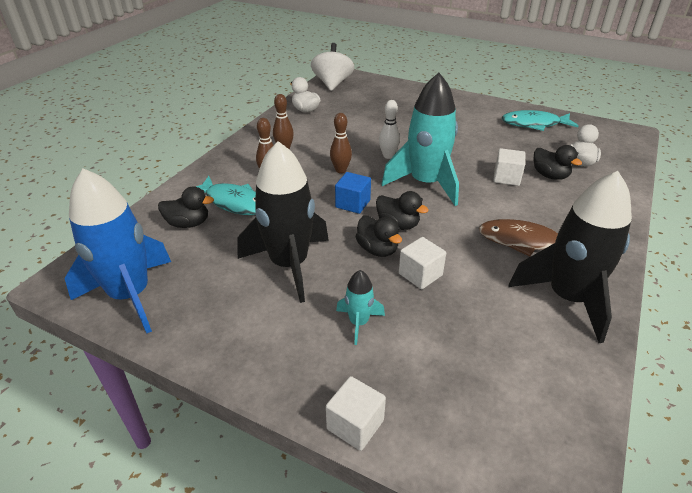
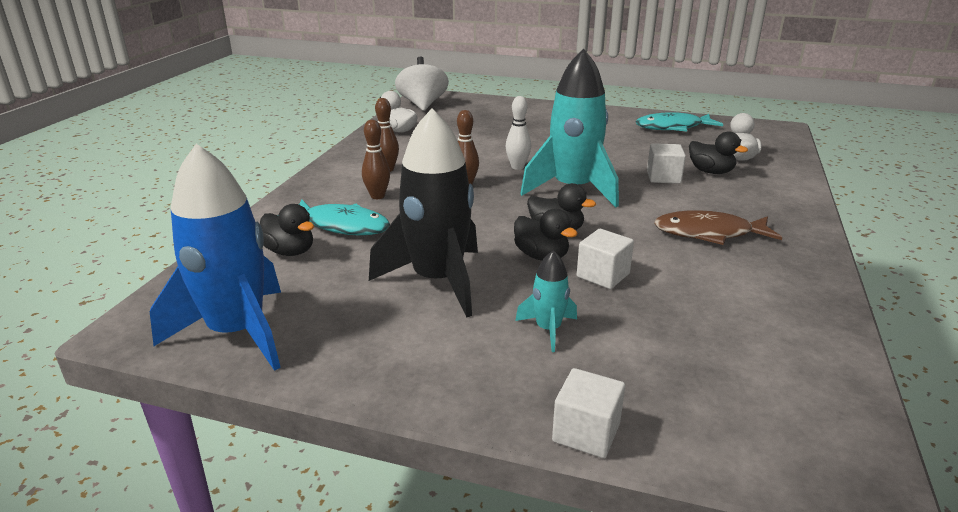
camera: 10 degrees left, 10 degrees down
black duck [158,186,214,228] -> black duck turned 45 degrees clockwise [260,204,314,256]
blue cube [335,172,371,214] -> none
black rocket [508,171,632,343] -> none

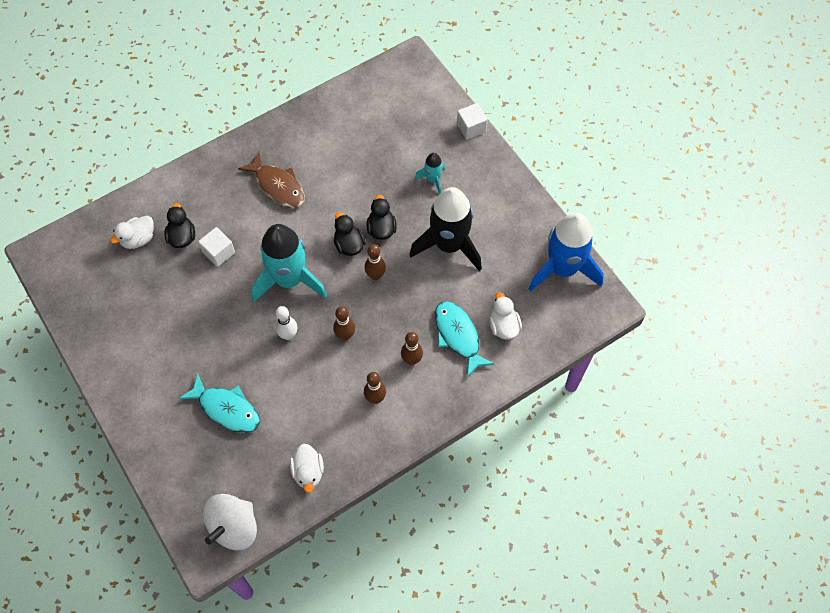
camera: 140 degrees left, 35 degrees up
black duck [260,204,314,256] -> white duck [489,292,522,340]
white cube [577,229,634,289] -> none
turquoise fish [636,112,723,132] -> turquoise fish moved to [179,373,260,433]
none -> brown bowling pin [364,244,386,280]

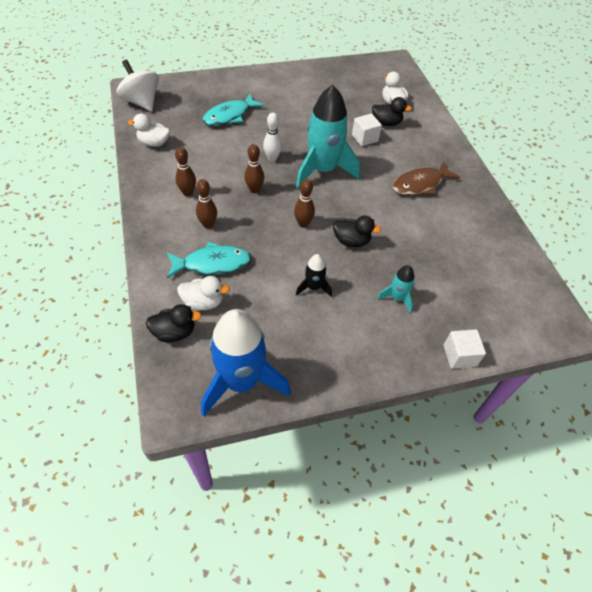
camera: 105 degrees right, 10 degrees down
black duck [334,212,366,256] -> black duck moved to [145,304,202,342]
black rocket [409,187,482,271] -> black rocket [296,254,332,297], size x0.46

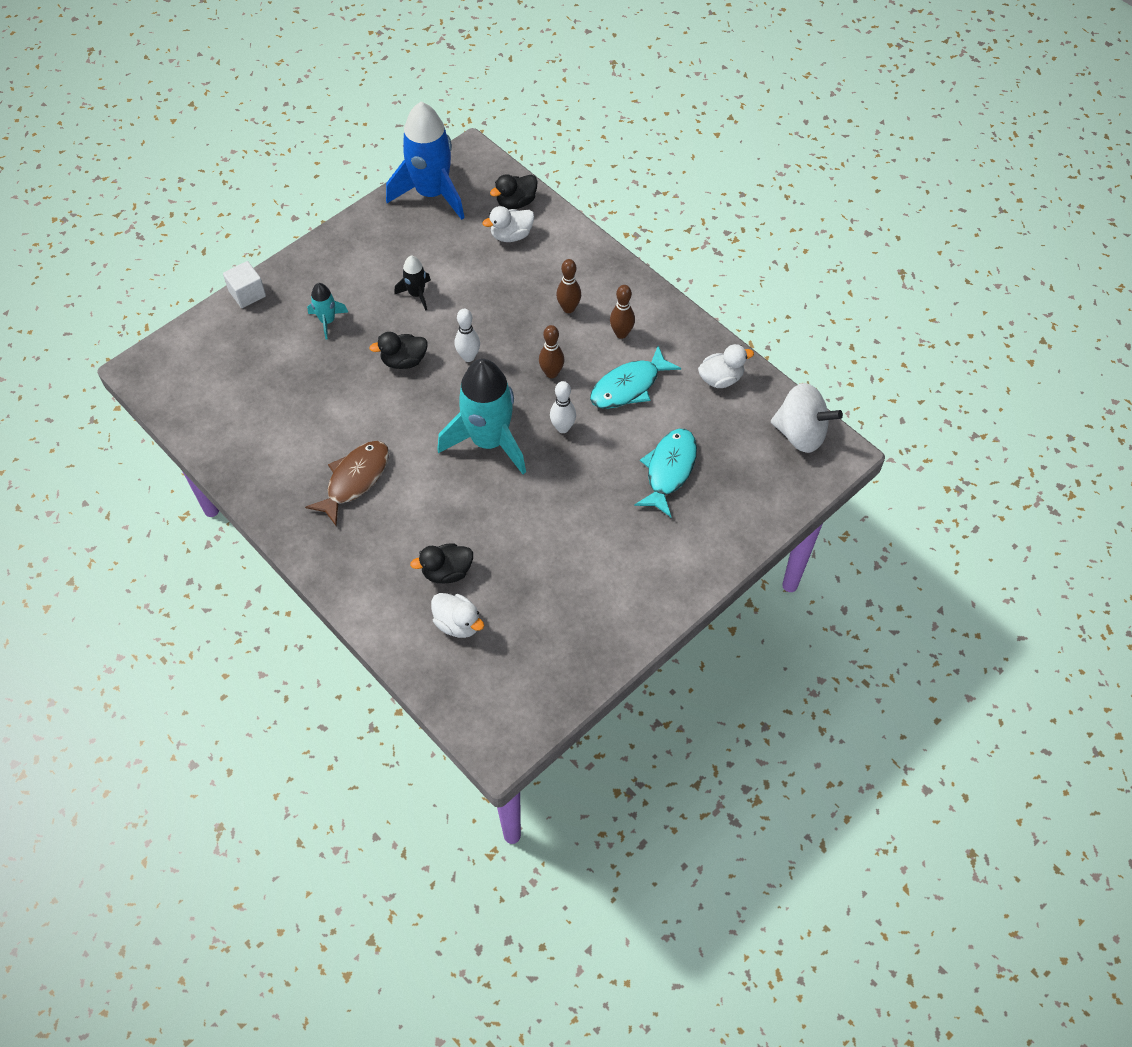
camera: 155 degrees right, 5 degrees up
turquoise fish [167,242,251,278] -> turquoise fish moved to [590,346,681,409]
brown bowling pin [294,179,315,228] -> white bowling pin [455,309,480,362]
white cube [352,114,382,146] -> none

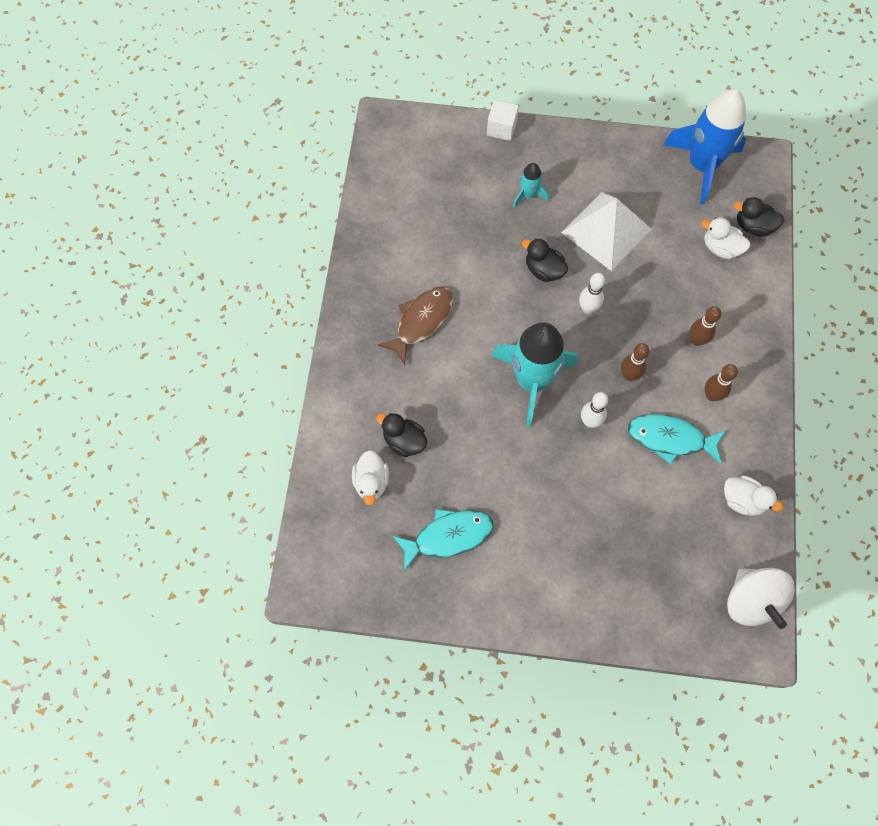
camera: 50 degrees right, 10 degrees up
brown fish [305,441,389,526] -> brown fish turned 45 degrees counterclockwise [378,286,453,365]
black rocket [394,256,431,311] -> white pyramid [561,192,651,271]
turquoise fish [634,429,697,517] -> turquoise fish moved to [392,509,494,571]

